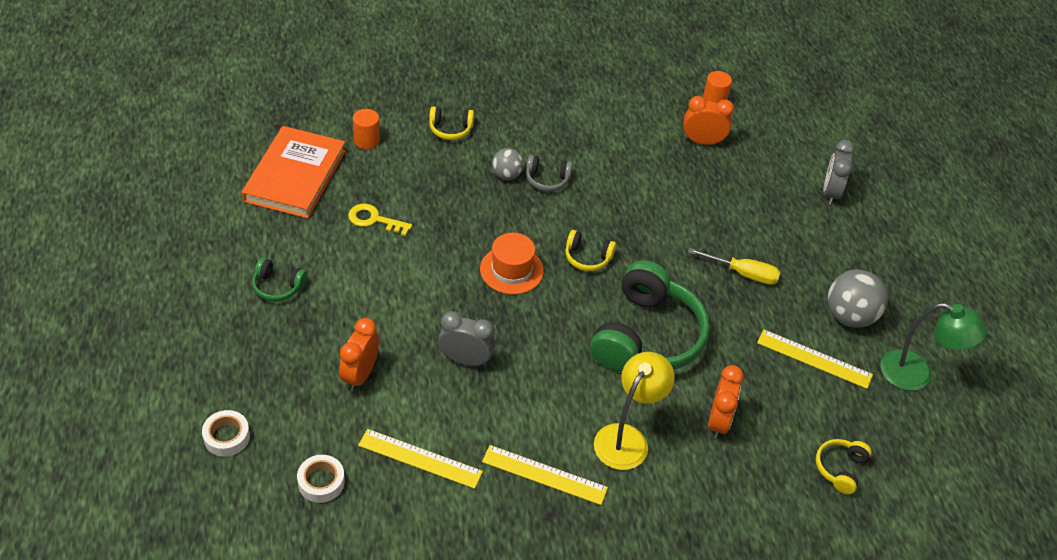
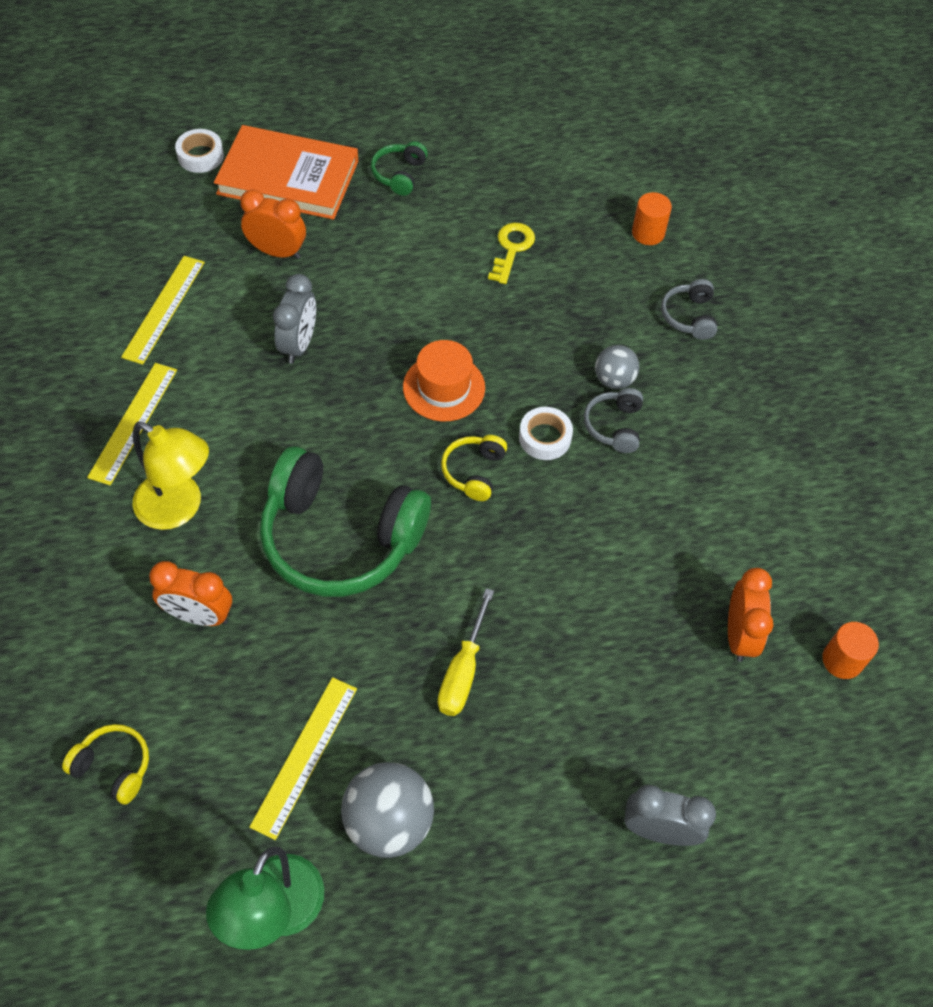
camera: 90 degrees right, 10 degrees up
orange book [241,126,346,219] -> orange book moved to [214,125,358,220]
white tape [297,455,345,503] -> white tape moved to [519,407,573,460]
yellow headphones [429,106,474,140] -> grey headphones [661,279,717,340]

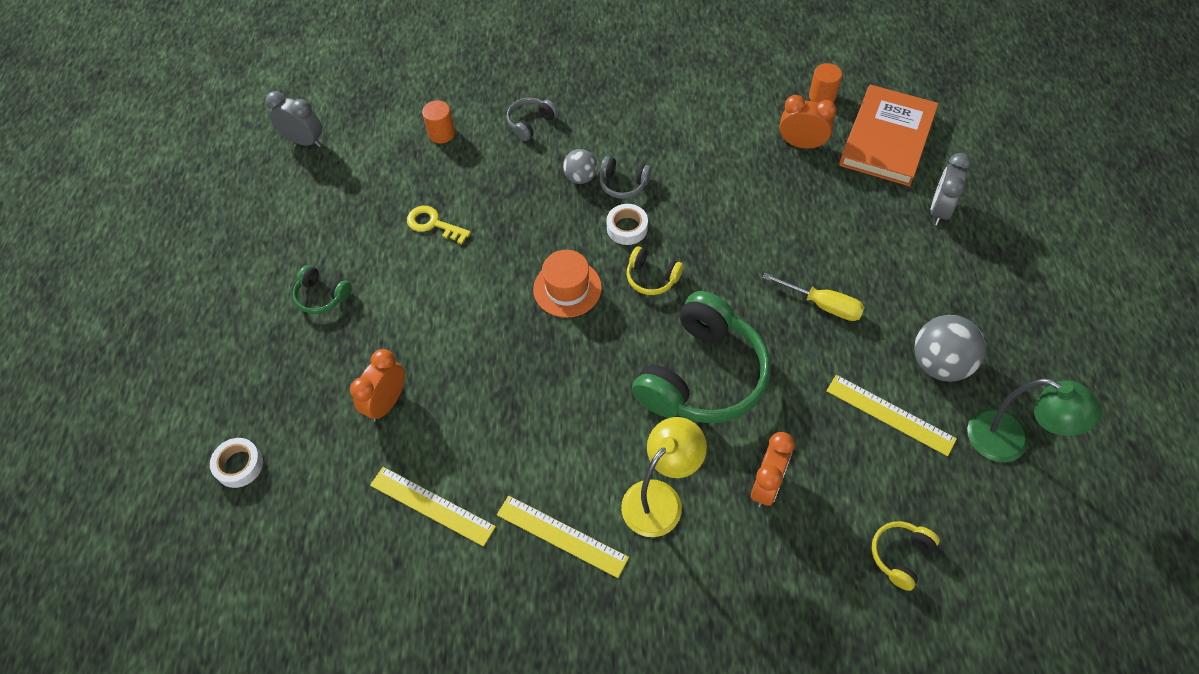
camera: 75 degrees left, 0 degrees up
orange book [214,125,358,220] -> orange book moved to [839,85,939,186]
grey clock [273,274,316,364] -> grey clock moved to [265,91,322,147]
grey headphones [661,279,717,340] -> grey headphones turned 120 degrees clockwise [506,98,558,141]

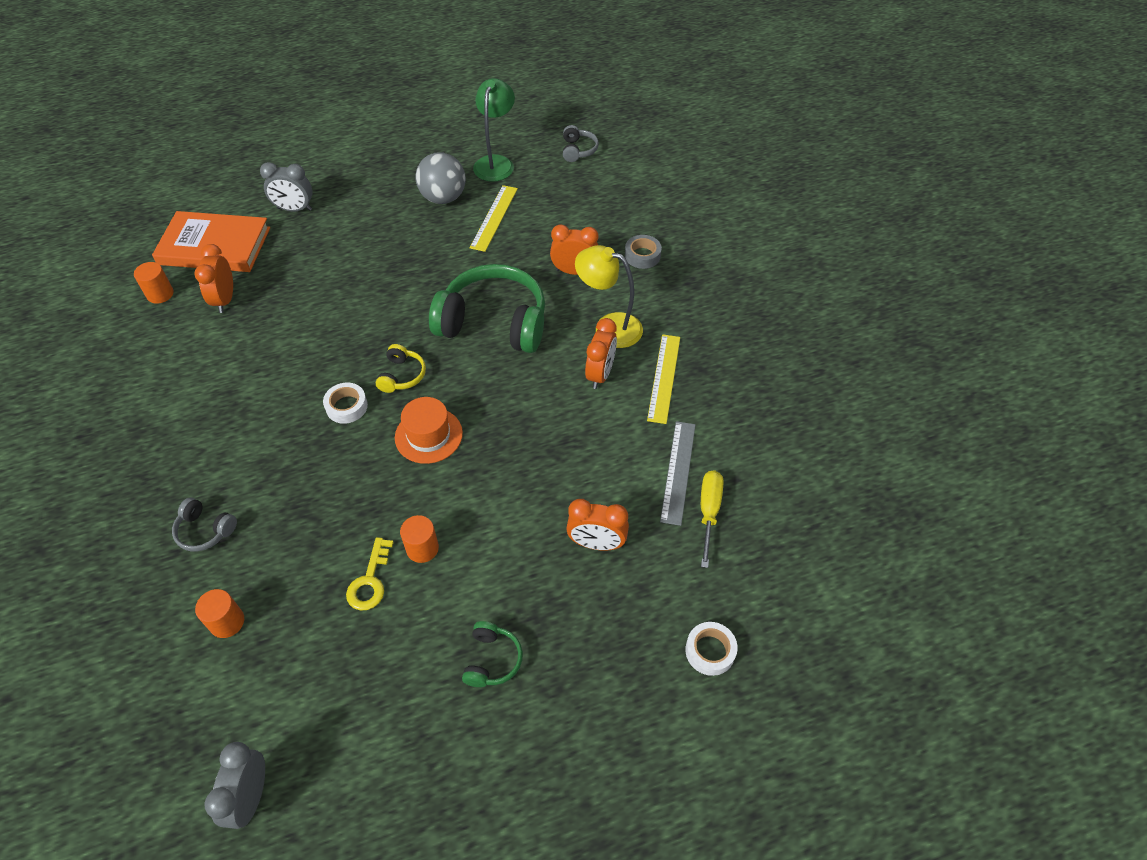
camera: 110 degrees left, 5 degrees down
yellow ruler [370,467,496,547] -> grey ruler [660,421,695,526]
grey ball [563,149,597,184] -> none
grey headphones [600,156,651,199] -> grey headphones moved to [563,125,599,162]
yellow screwdriver [763,273,865,321] -> yellow screwdriver moved to [701,470,723,568]
yellow headphones [871,521,940,591] -> none
none -> orange cylinder [400,515,439,563]
none -> orange clock [585,318,617,389]
none -> grey tape [625,235,662,269]

